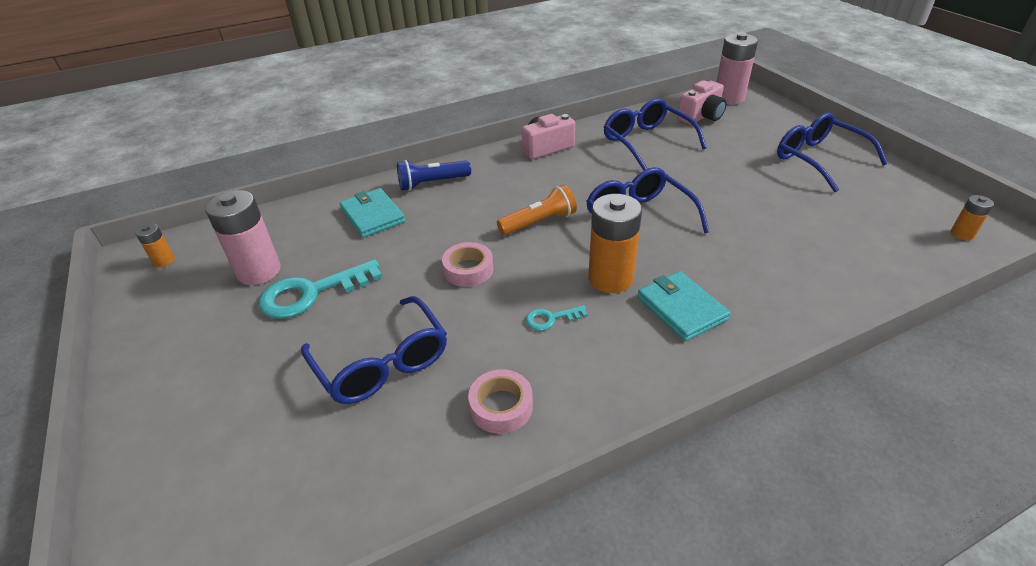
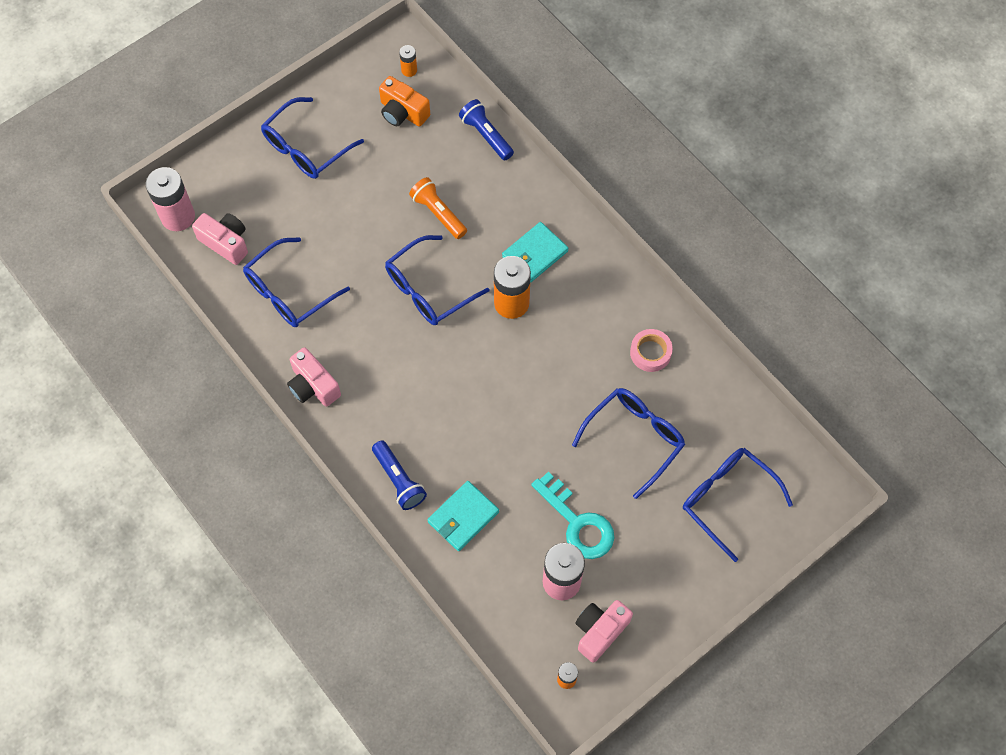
camera: 105 degrees left, 25 degrees up
pink tape [442,242,494,287] -> none
orange flashlight [497,185,577,235] -> orange flashlight moved to [409,177,467,239]
turquoise key [526,305,588,331] -> none
none -> orange camera [379,76,430,126]
none -> blue flashlight [459,99,514,161]
none -> pink camera [575,600,633,663]
none -> blue glasses [683,448,793,562]

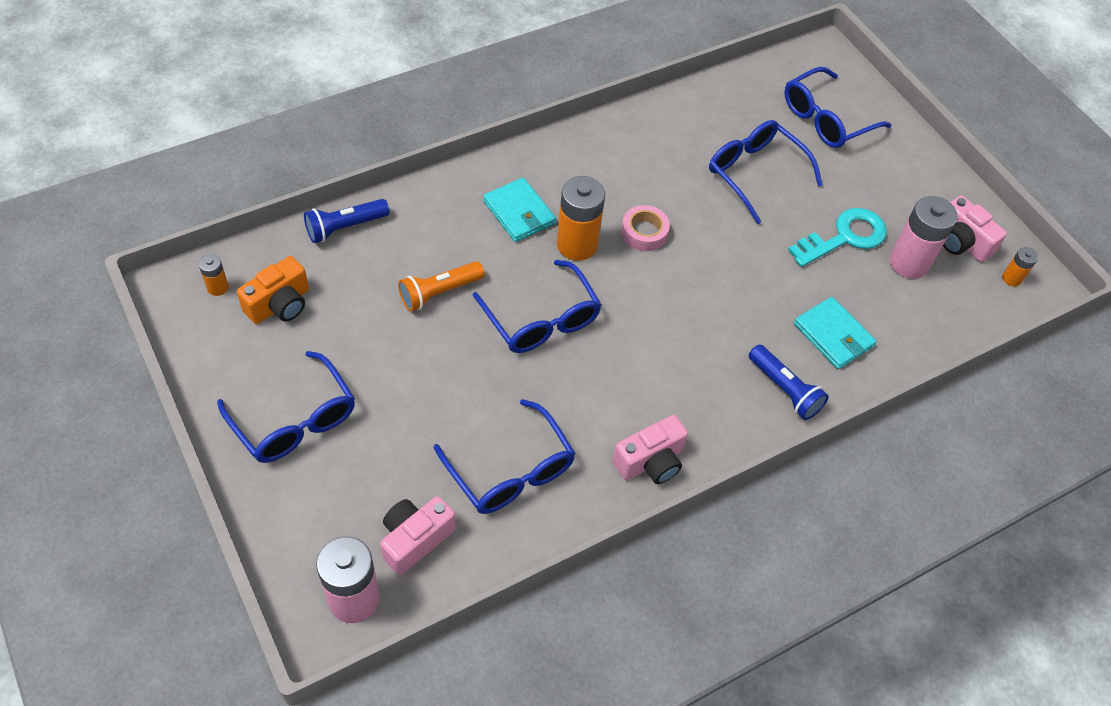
camera: 85 degrees left, 10 degrees down
blue flashlight [372,441,427,510] -> blue flashlight turned 75 degrees clockwise [749,344,829,420]
pink tape [630,329,673,372] -> pink tape moved to [621,205,670,251]

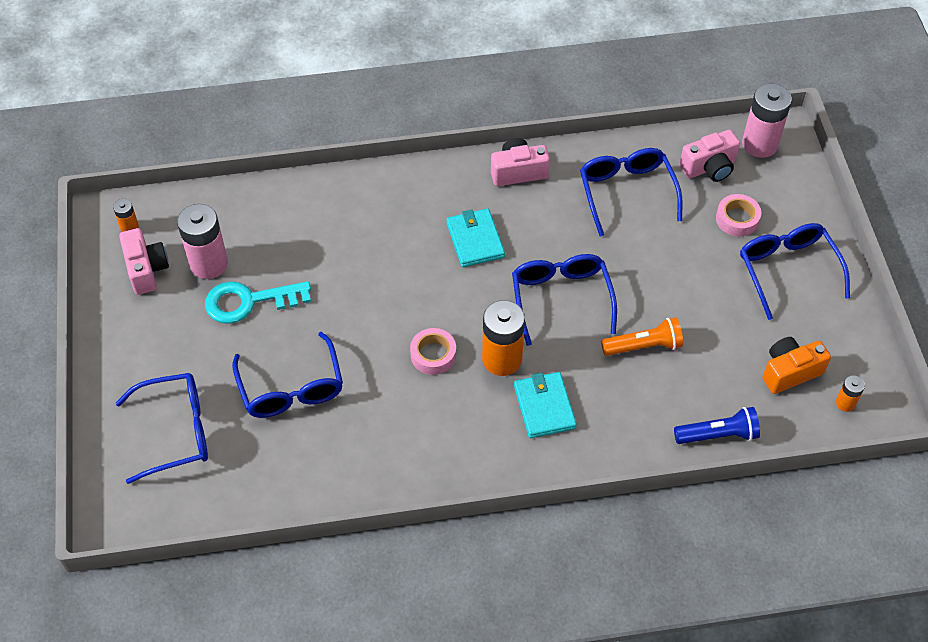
camera: 155 degrees left, 0 degrees up
blue flashlight [749,344,829,420] -> none
turquoise wallet [794,297,876,369] -> turquoise wallet moved to [446,209,505,267]
none -> pink tape [716,194,761,237]

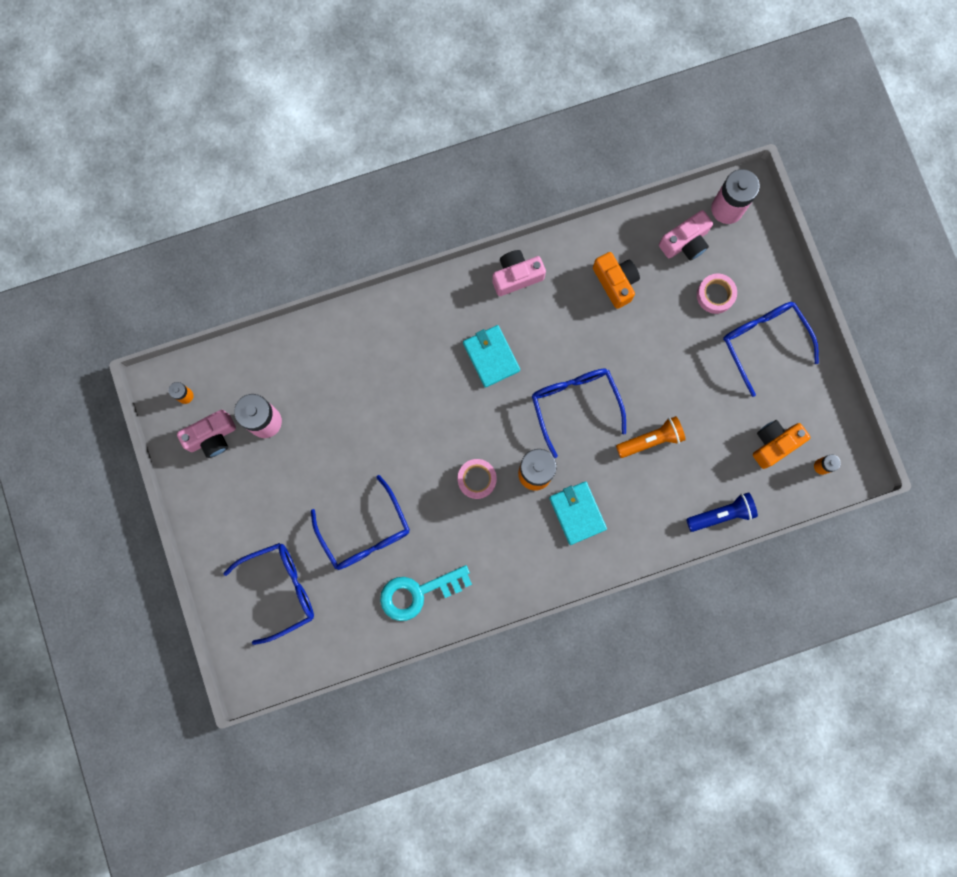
camera: 10 degrees left, 25 degrees up
pink camera [119,228,169,295] -> pink camera turned 90 degrees clockwise [177,410,236,458]
turquoise key [205,281,311,324] -> turquoise key moved to [380,565,472,621]
blue glasses [580,148,682,236] -> orange camera [593,252,640,309]

